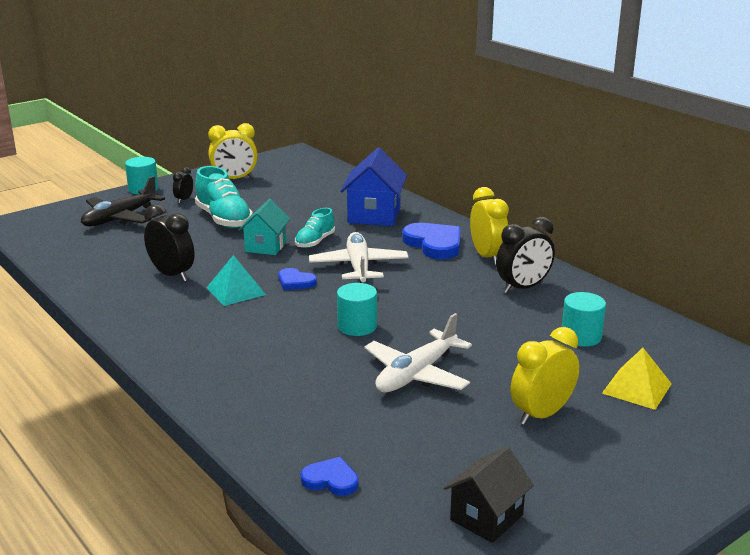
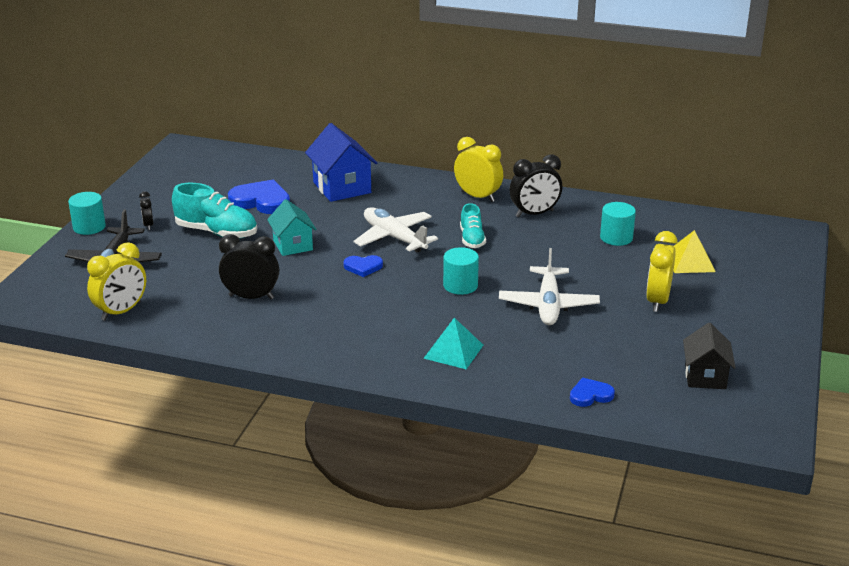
camera: 35 degrees left, 5 degrees up
turquoise pyramid [206,255,266,306] -> turquoise pyramid moved to [423,318,483,369]
yellow clock [208,123,258,179] -> yellow clock moved to [87,242,146,321]
turquoise shoe [295,208,335,248] -> turquoise shoe moved to [460,203,486,248]
blue heart [402,223,461,259] -> blue heart moved to [228,180,290,214]
black clock [496,217,555,293] -> black clock turned 45 degrees clockwise [510,154,562,217]

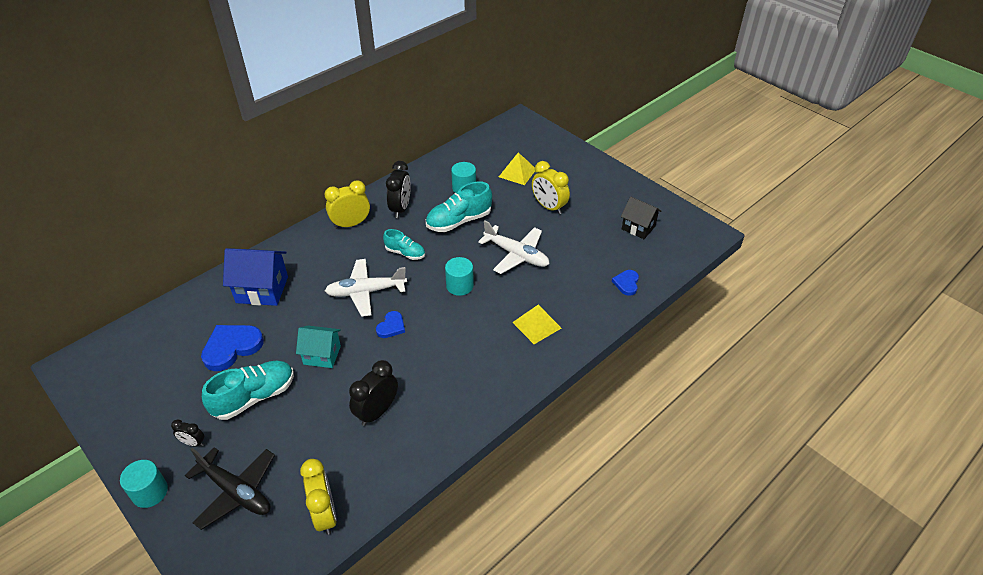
camera: 60 degrees left, 15 degrees up
turquoise pyramid [423,318,483,369] -> yellow pyramid [512,305,561,344]
none -> turquoise shoe [426,181,492,232]

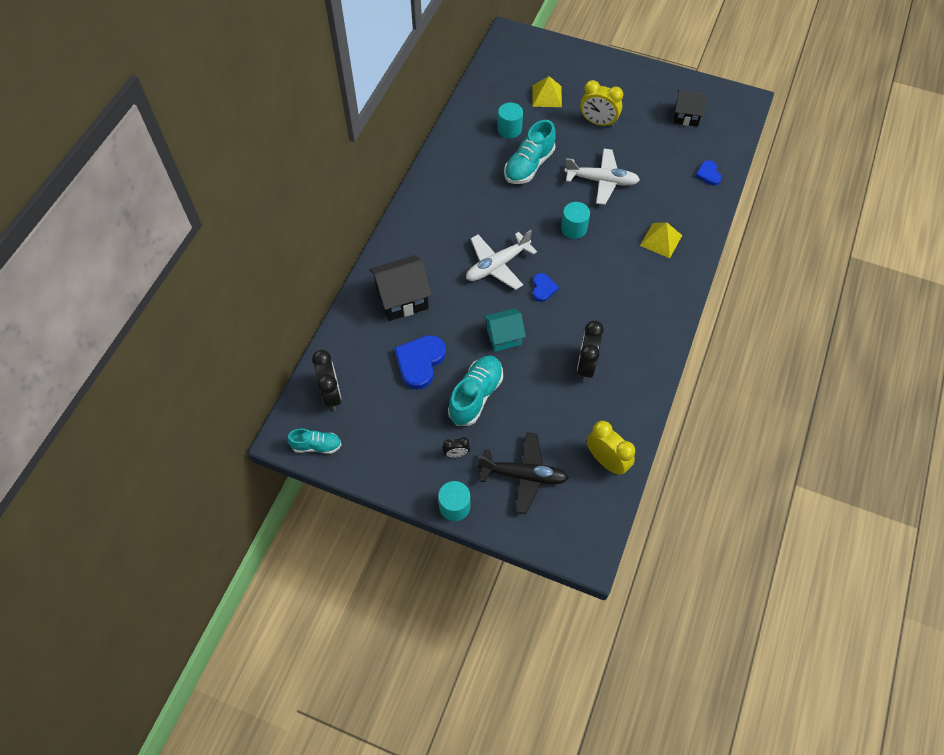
camera: 25 degrees left, 15 degrees up
blue house [223,248,288,306] -> black house [369,255,432,321]
yellow clock [325,180,370,229] -> none
turquoise shoe [383,229,425,260] -> turquoise shoe moved to [287,429,342,454]
black clock [386,161,411,218] -> black clock moved to [312,350,342,411]

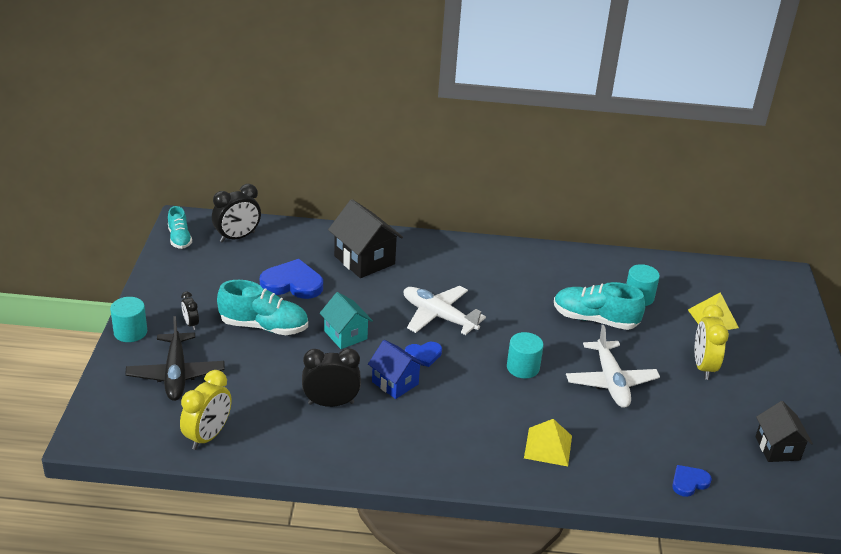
camera: 70 degrees right, 25 degrees down
none -> blue house [368,340,425,399]

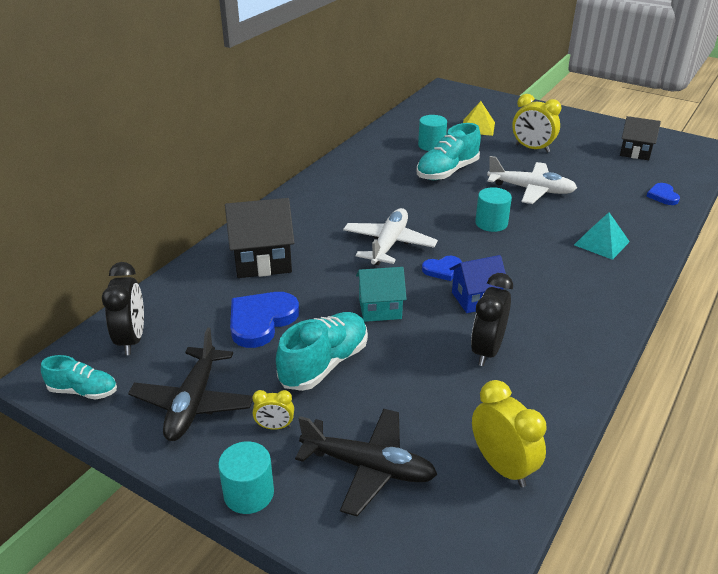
camera: 60 degrees left, 0 degrees up
black clock [181,292,199,330] -> yellow clock [252,390,294,430]
white plane [404,286,486,335] -> white plane turned 135 degrees clockwise [343,208,438,265]
blue heart [405,342,442,367] -> blue heart turned 60 degrees clockwise [422,256,462,281]
yellow pyramid [524,419,572,466] -> turquoise pyramid [574,212,630,260]
none -> black plane [128,328,253,441]

